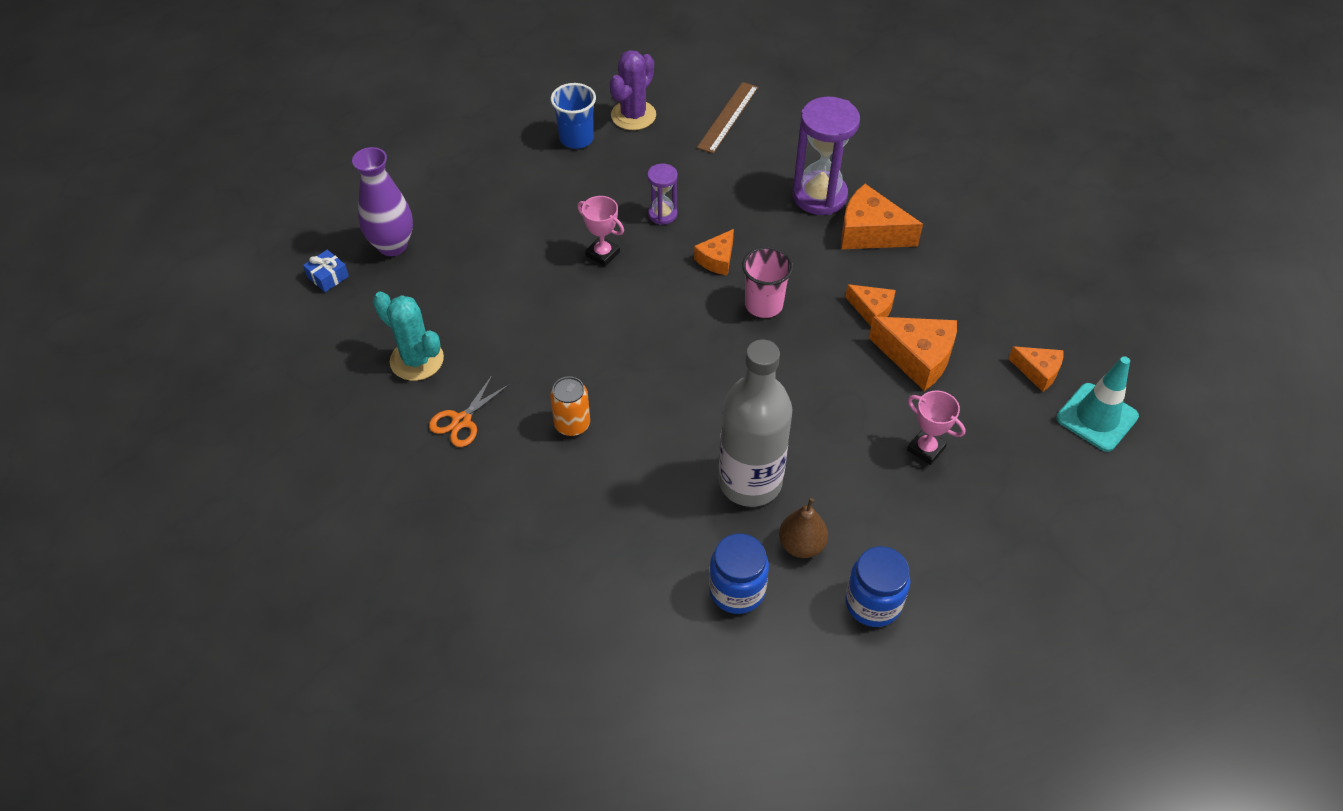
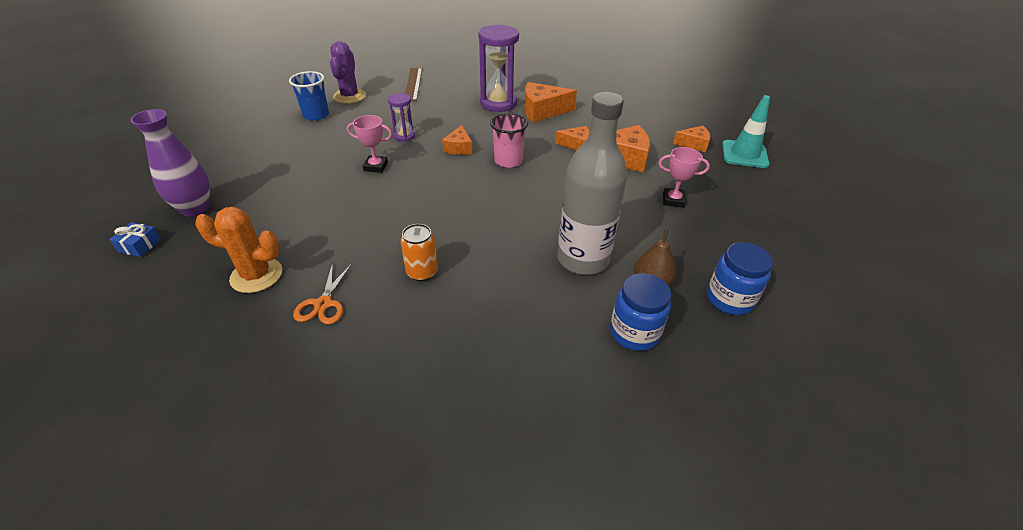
camera: 30 degrees left, 10 degrees down
turquoise cactus [373,292,444,381] -> orange cactus [195,206,282,293]

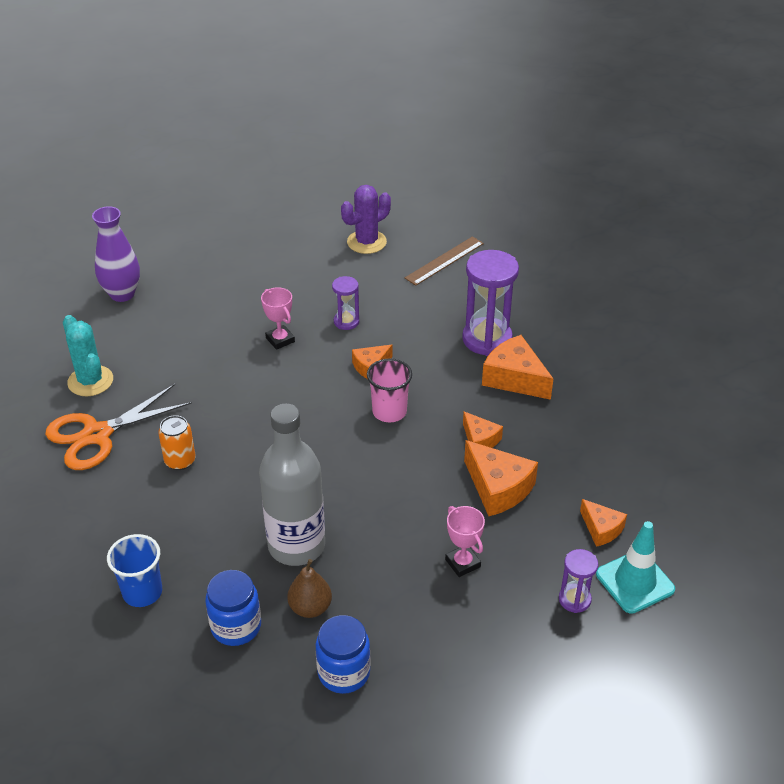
camera: 50 degrees right, 0 degrees up
blue gift [109,222,161,257] -> none
orange cactus [195,206,282,293] -> turquoise cactus [63,315,113,396]
blue cup [289,71,329,121] -> blue cup moved to [107,534,162,607]
orange scissors [293,262,352,324] -> orange scissors [45,384,192,470], size x1.84
none -> purple hourglass [559,549,598,613]

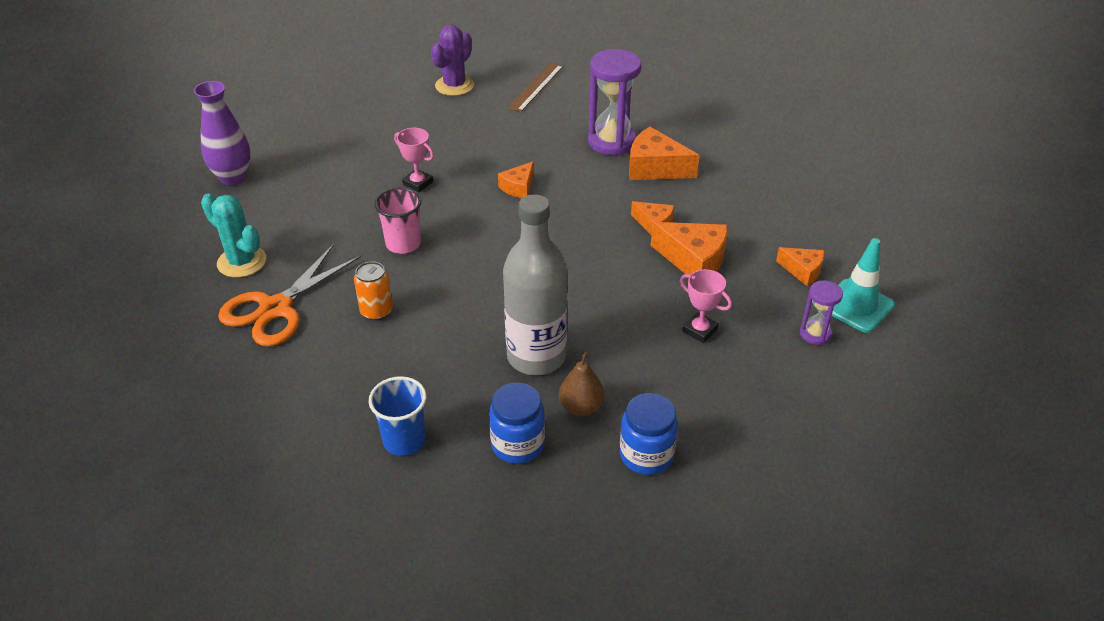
camera: 20 degrees left, 0 degrees up
purple hourglass [332,276,359,330] -> none
pink cup [367,358,412,422] -> pink cup moved to [374,188,422,254]

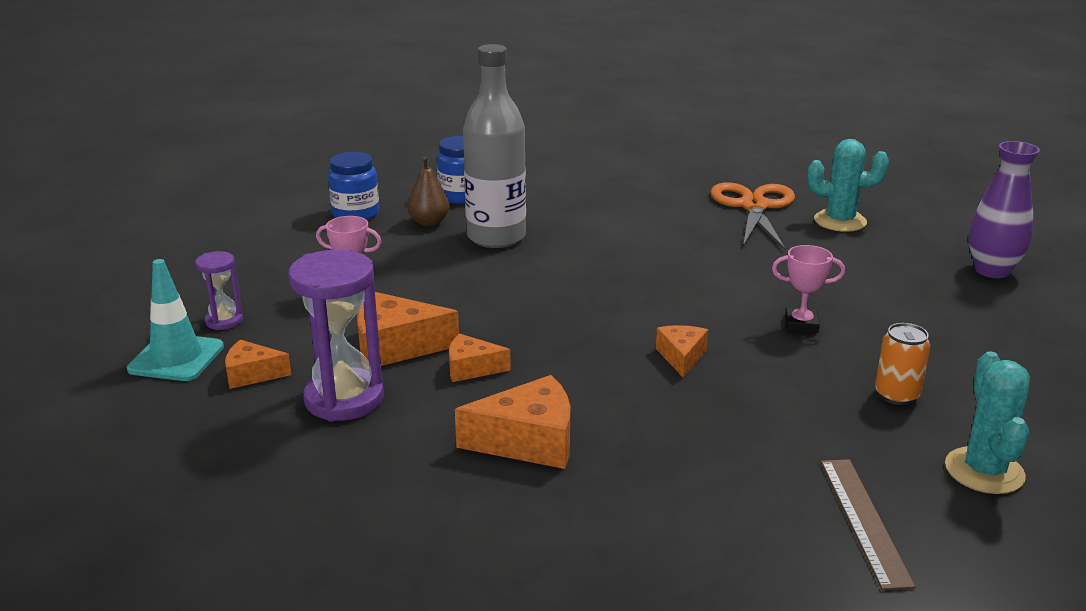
camera: 150 degrees right, 15 degrees down
orange can [354,261,393,321] -> orange can moved to [875,323,930,405]
blue cup [369,376,427,456] -> none
pink cup [374,188,422,254] -> none
purple cactus [431,25,474,96] -> turquoise cactus [945,351,1030,494]
purple hourglass [588,49,641,155] -> purple hourglass moved to [288,250,384,422]

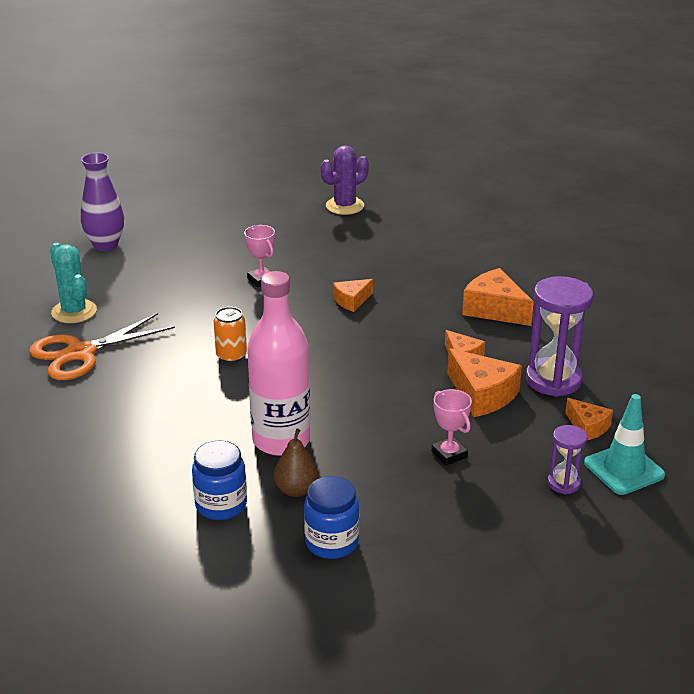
camera: 130 degrees left, 5 degrees up
grey bottle [463,44,526,248] -> pink bottle [247,271,311,456]
brown ruler [821,459,916,590] -> none
orange can [875,323,930,405] -> orange can moved to [214,307,247,363]
turquoise cactus [945,351,1030,494] -> purple cactus [321,145,369,215]

